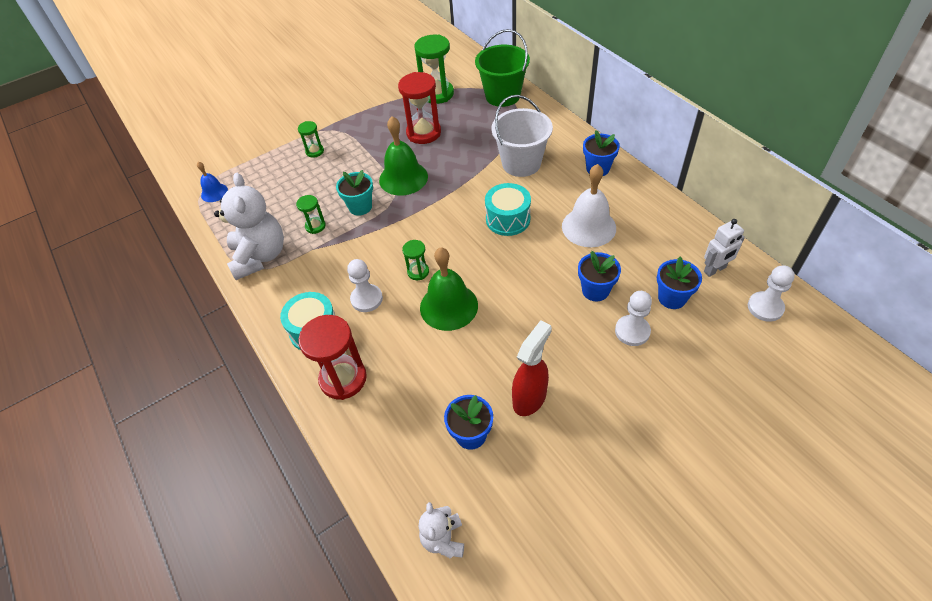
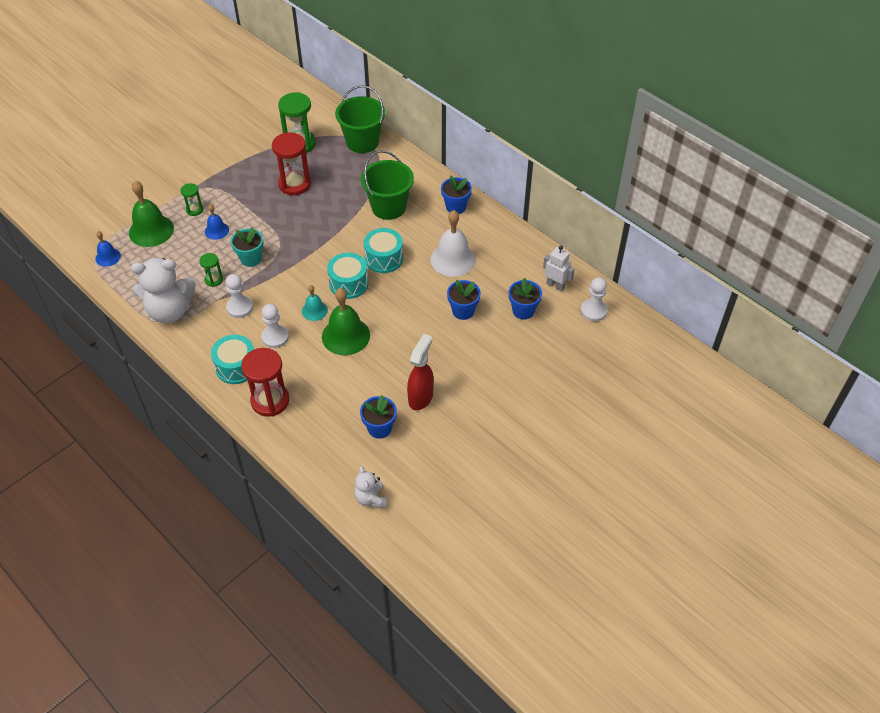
camera: 15 degrees left, 0 degrees up
white teddy bear [214,173,284,280] -> white teddy bear turned 105 degrees clockwise [131,258,196,323]
green bell [379,116,428,196] -> green bell moved to [129,181,174,247]
green hourglass [402,240,429,280] -> turquoise bell [302,285,328,321]
white bucket [491,95,553,177] -> green bucket [361,150,414,220]
white pawn [615,291,652,346] -> white pawn moved to [225,274,253,318]
white robot [704,219,745,277] -> white robot turned 105 degrees counterclockwise [543,246,574,292]
none -> blue bell [205,204,229,240]
none -> turquoise drum [327,253,368,299]

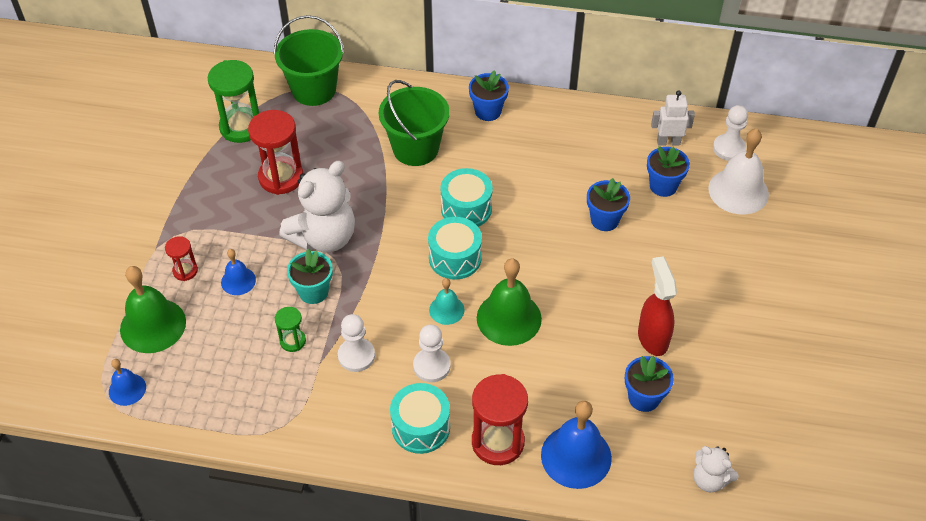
camera: 35 degrees left, 0 degrees up
white teddy bear [131,258,196,323] -> white teddy bear moved to [279,161,355,252]
green hourglass [180,183,203,216] -> red hourglass [165,236,198,281]
white bell [430,210,476,277] -> white bell moved to [708,129,769,215]
none -> blue bell [541,401,612,489]

